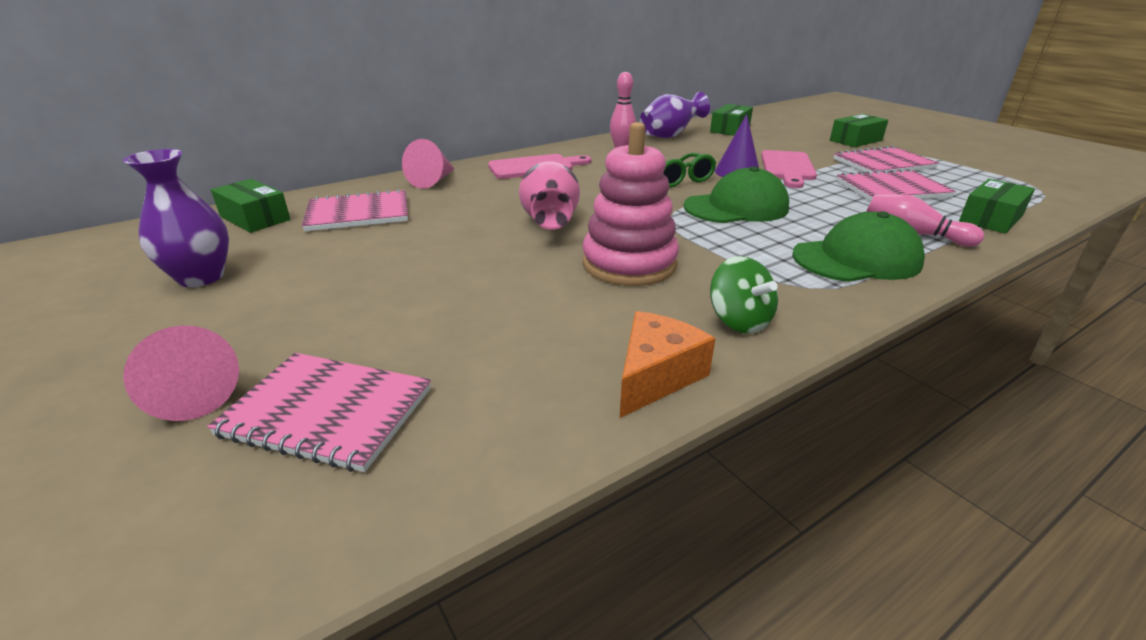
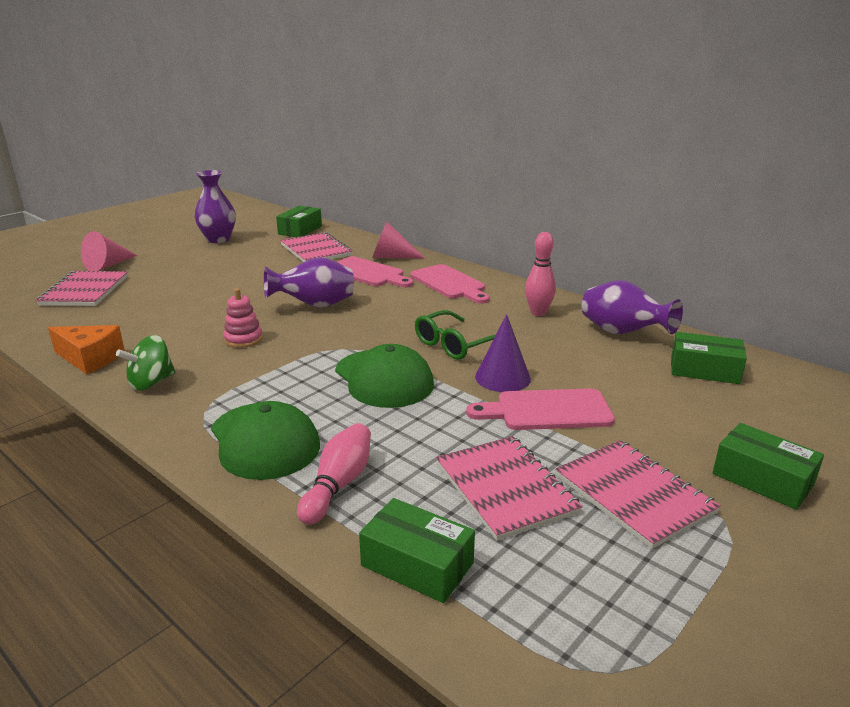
camera: 75 degrees right, 5 degrees down
pink vase [519,161,580,230] -> purple vase [264,257,354,307]
pink stacking toy [583,122,679,286] -> pink stacking toy [224,288,263,348], size x0.50
none -> pink cutting board [337,256,414,287]

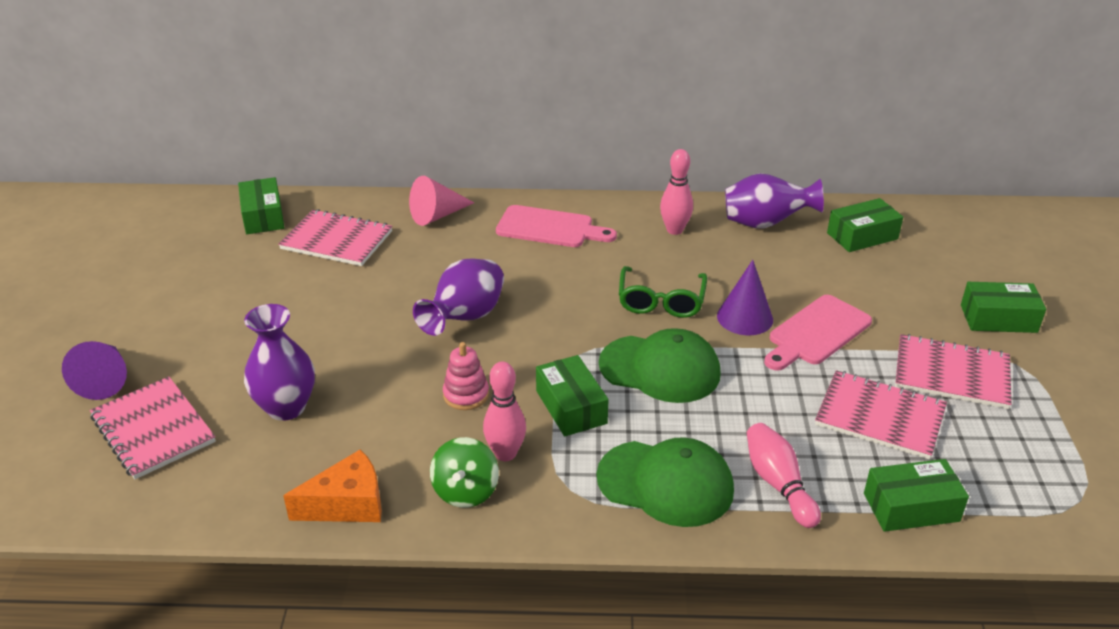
camera: 40 degrees left, 10 degrees up
pink cone [81,231,137,271] -> purple cone [62,341,127,400]
purple vase [194,170,236,243] -> purple vase moved to [244,304,315,421]
pink cutting board [337,256,414,287] -> none
none -> pink bowling pin [483,362,526,461]
none -> green box [536,355,609,436]

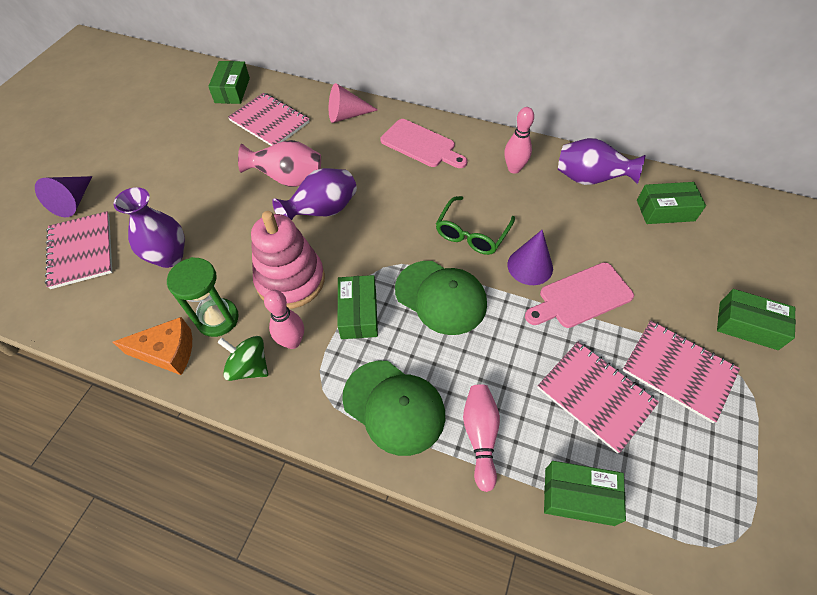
camera: 20 degrees right, 20 degrees up
green spinning top [430,437,499,508] -> green spinning top turned 90 degrees clockwise [217,336,268,381]
pink stacking toy [443,342,489,410] -> pink stacking toy [251,211,325,309], size x1.98
none -> green hourglass [167,257,239,337]
none -> pink vase [238,140,321,187]

